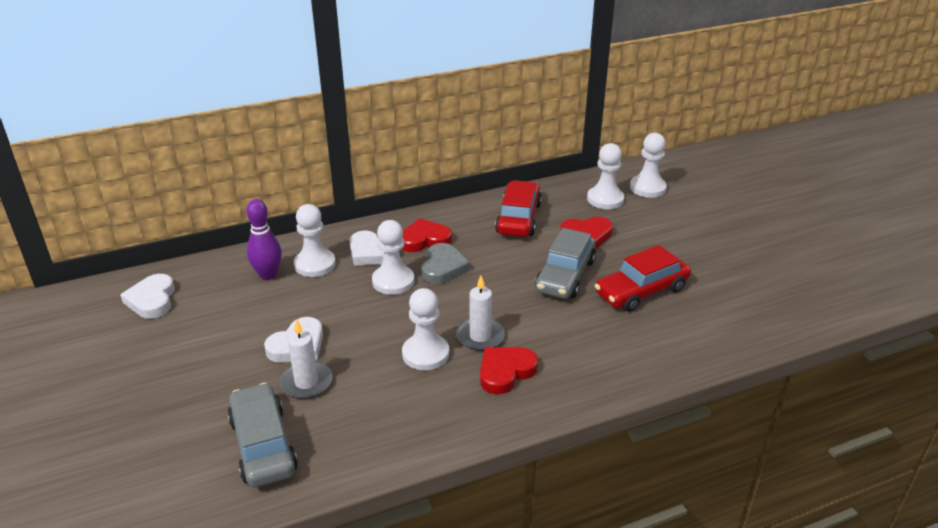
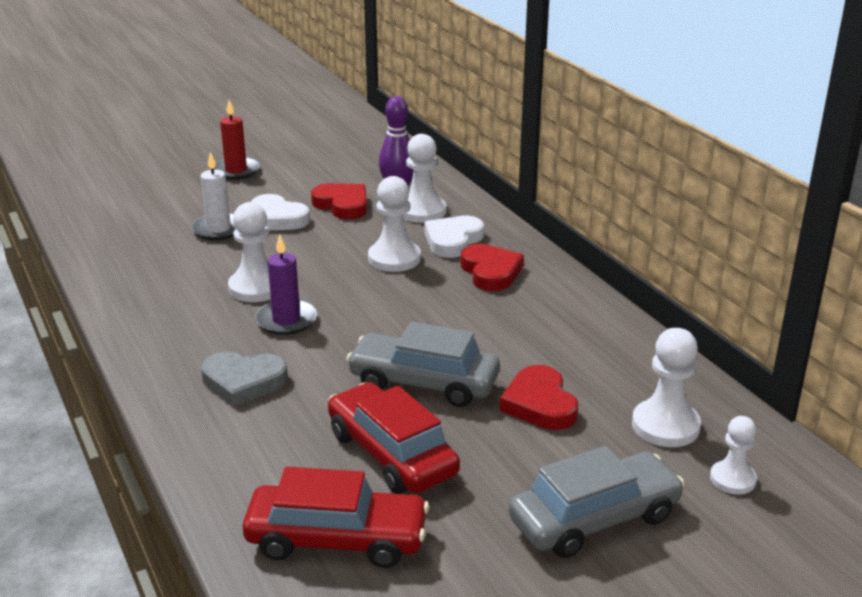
camera: 85 degrees right, 5 degrees down
white heart [120,274,175,319] -> none
grey car [227,383,298,488] -> grey car moved to [509,446,685,558]
grey heart [422,243,470,284] -> grey heart moved to [201,352,288,407]
white candle [456,276,505,351] -> purple candle [255,234,317,335]
red heart [480,347,538,394] -> red heart moved to [311,183,367,220]
red car [495,180,542,237] -> red car moved to [243,467,429,568]
white pawn [630,133,667,198] -> white pawn [710,416,757,494], size x0.63
none -> red candle [213,100,260,180]

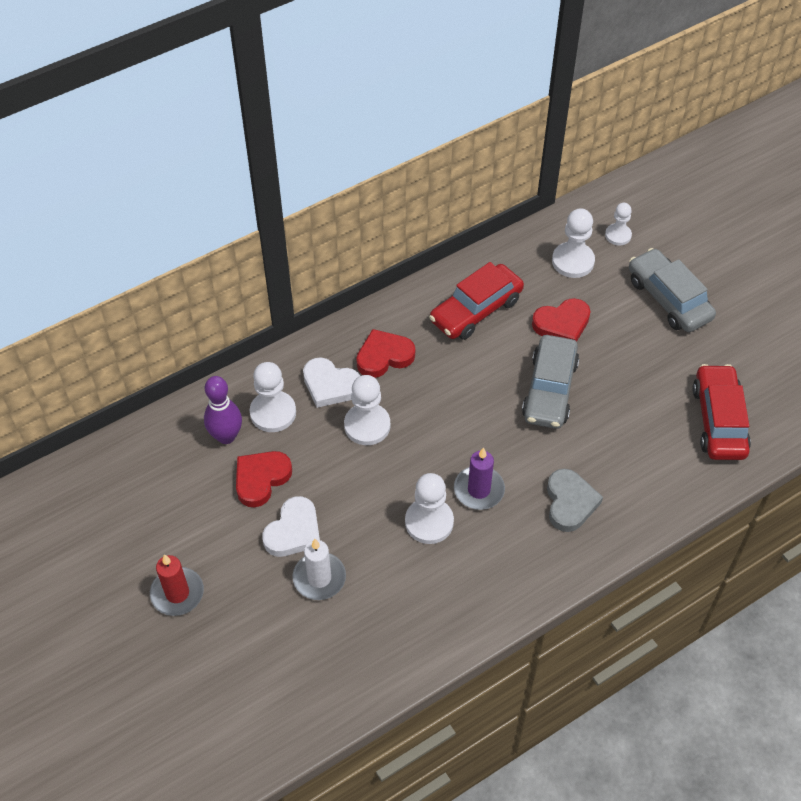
camera: 95 degrees left, 25 degrees up
red car [328,382,460,494] -> red car moved to [429,262,524,340]

